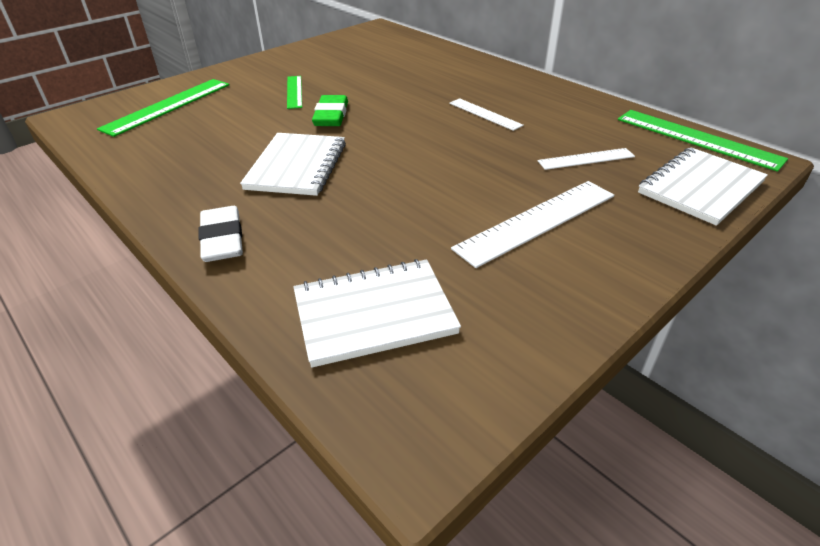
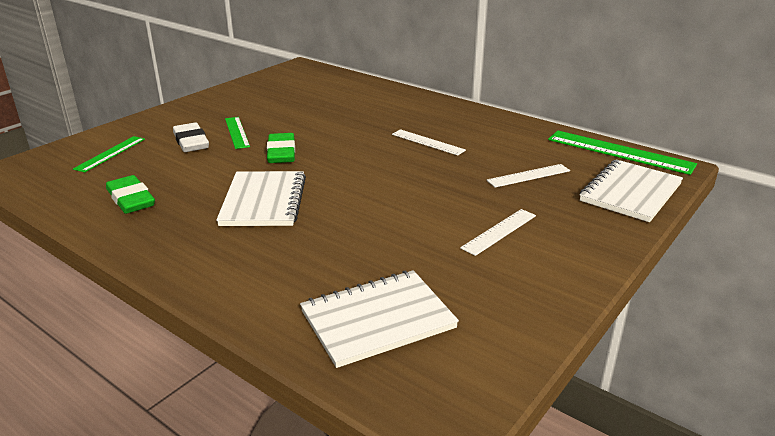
camera: 10 degrees left, 10 degrees down
green ruler [97,79,229,137] -> green ruler [73,136,145,172], size x0.59
white eraser [199,206,243,262] -> white eraser moved to [173,122,209,152]
white ruler [451,181,614,268] -> white ruler [460,209,536,256], size x0.59
none -> green eraser [106,175,155,214]

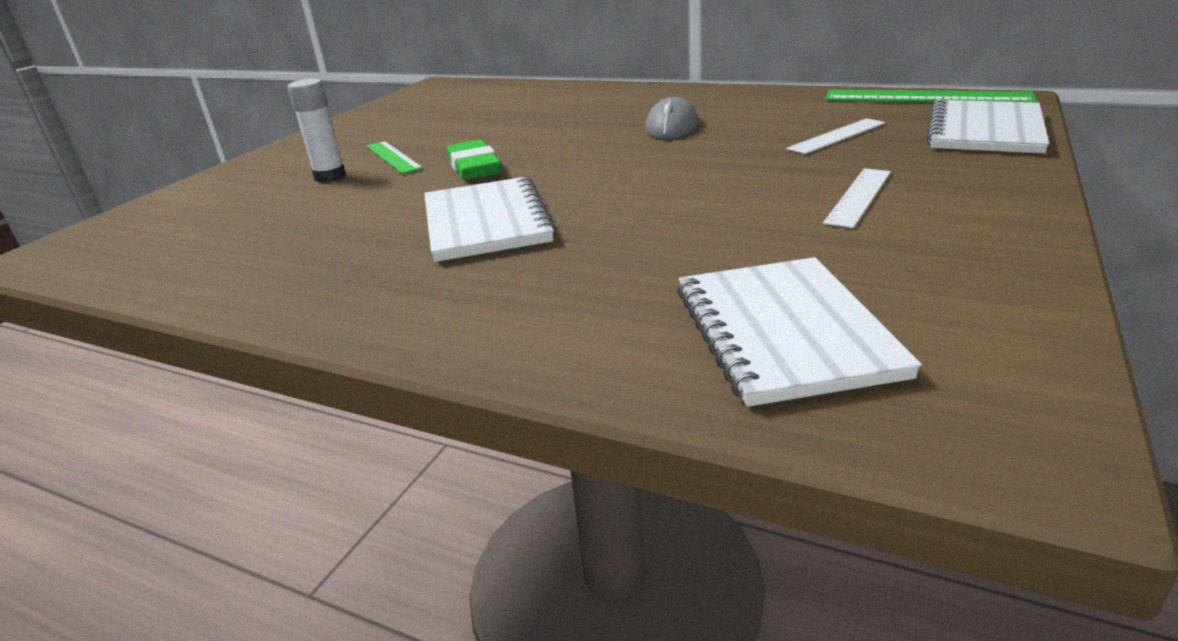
camera: 10 degrees left, 0 degrees up
green ruler [73,136,145,172] -> none
green eraser [106,175,155,214] -> none
white eraser [173,122,209,152] -> white glue stick [287,79,346,183]
white notebook [300,270,459,368] -> white notebook turned 60 degrees counterclockwise [677,257,921,407]
white ruler [392,129,466,155] -> grey mouse [645,97,698,139]

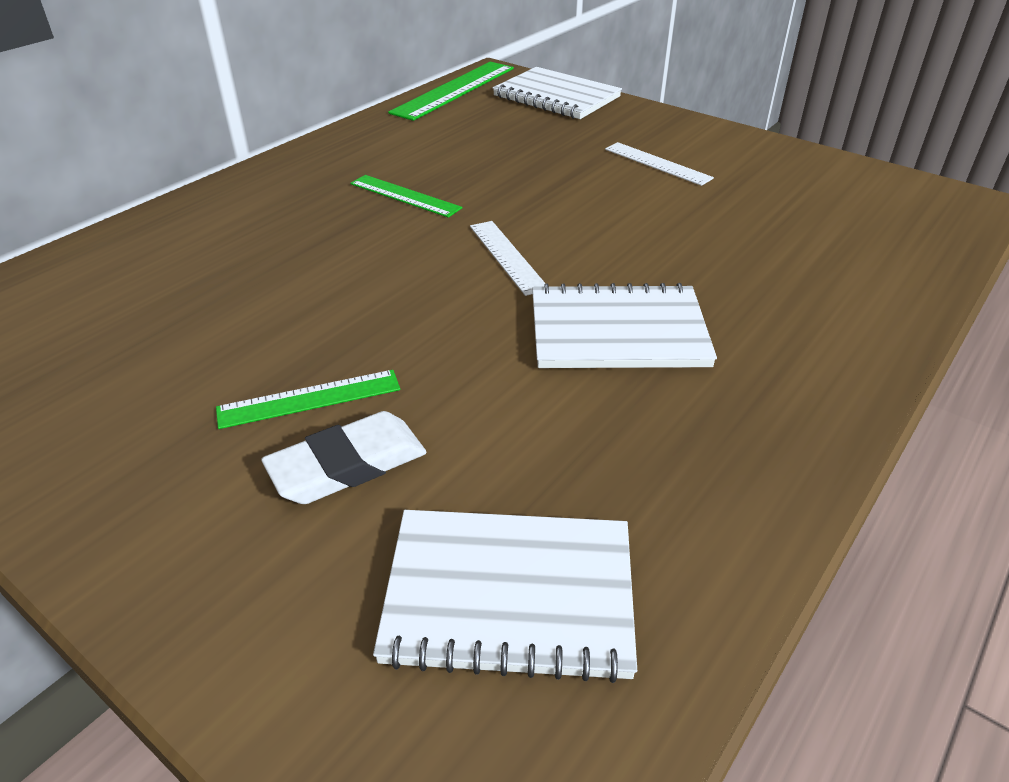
camera: 80 degrees left, 10 degrees up
white glue stick [287,79,346,183] -> white eraser [261,411,427,504]
green eraser [447,140,501,180] -> none
grey mouse [645,97,698,139] -> green ruler [350,175,462,218]
white notebook [677,257,921,407] -> white notebook moved to [373,510,637,683]
white ruler [787,118,886,154] -> white ruler moved to [470,221,546,296]

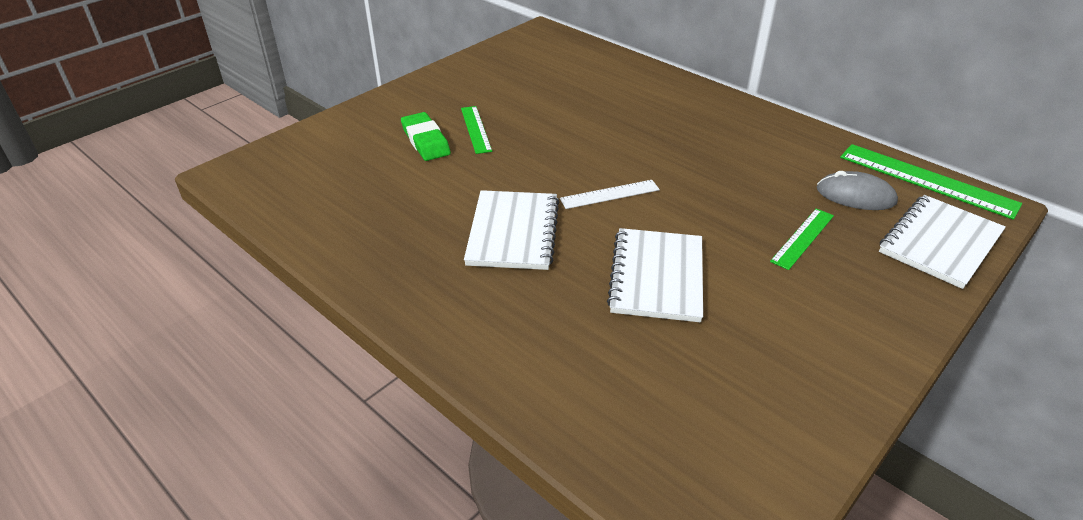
camera: 95 degrees right, 0 degrees up
white eraser [261,411,427,504] -> green eraser [401,112,451,161]
green ruler [350,175,462,218] -> green ruler moved to [770,208,834,270]
white notebook [373,510,637,683] -> white notebook moved to [607,228,703,322]
white ruler [605,142,714,186] -> none
none -> grey mouse [817,171,898,210]

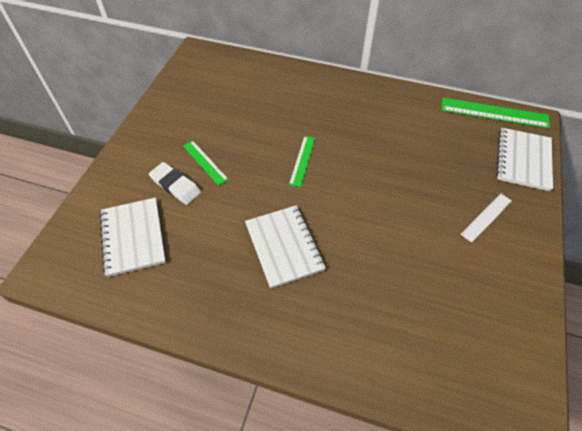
camera: 25 degrees left, 15 degrees up
green eraser [401,112,451,161] -> white eraser [149,162,201,205]
white ruler [560,180,660,209] -> white ruler moved to [460,194,512,243]
white notebook [607,228,703,322] -> white notebook moved to [100,198,166,277]
green ruler [770,208,834,270] -> green ruler moved to [289,136,315,187]
grey mouse [817,171,898,210] -> none

